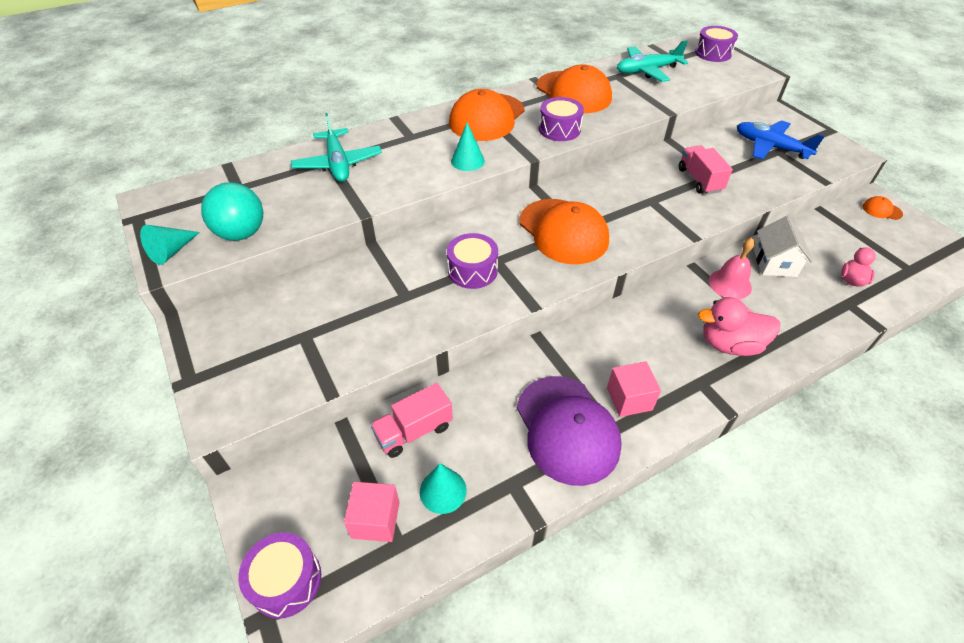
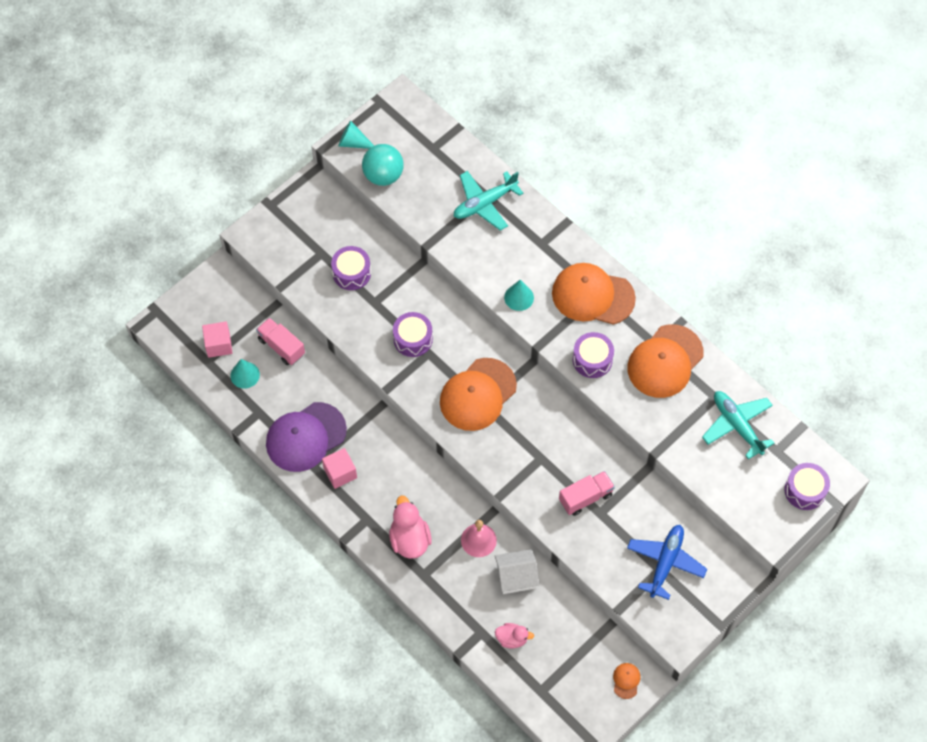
camera: 75 degrees right, 15 degrees up
purple drum [238,532,321,619] -> purple drum moved to [331,246,371,290]

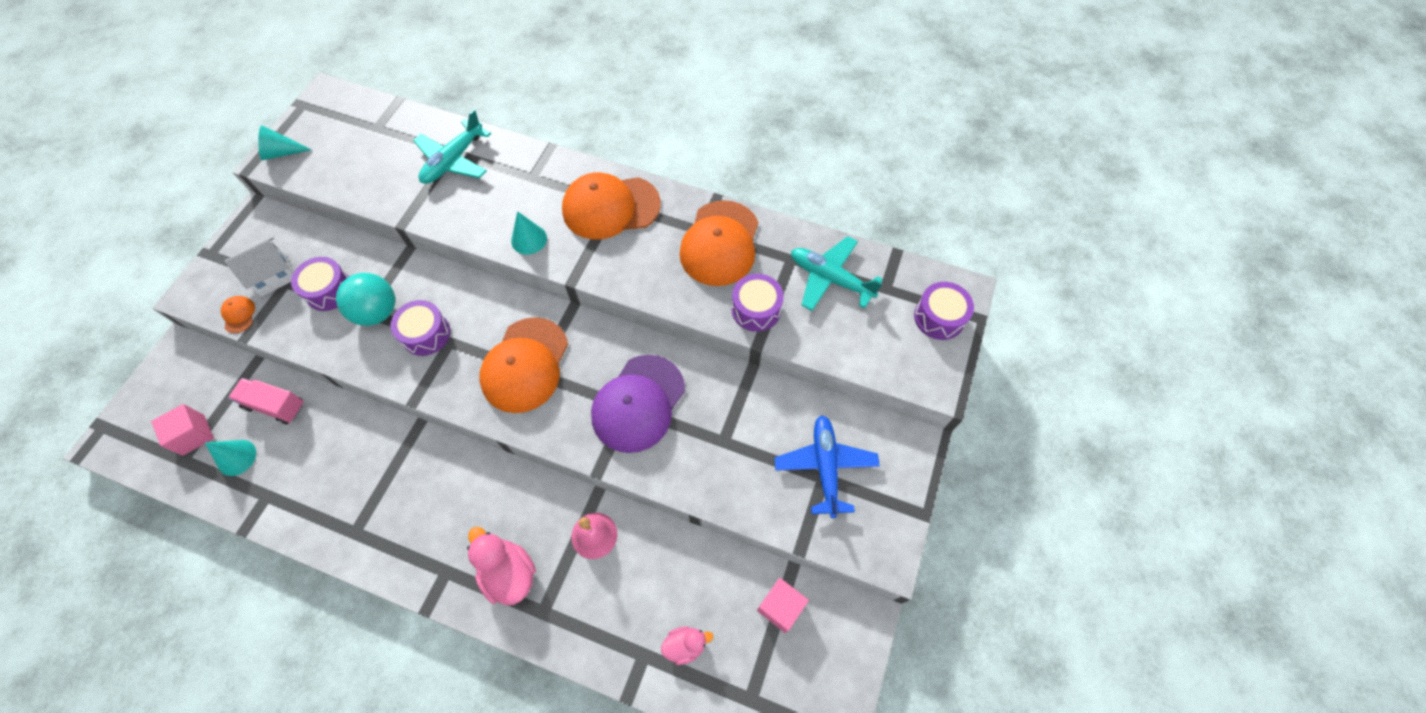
camera: 25 degrees left, 0 degrees up
purple cap [266,402,347,472] -> purple cap moved to [591,355,685,453]
pink cube [322,448,357,489] -> pink cube moved to [757,578,809,633]
turquoise ball [362,144,404,186] -> turquoise ball moved to [336,273,395,326]
white house [495,549,539,594] -> white house moved to [225,237,294,297]
pink truck [559,471,615,516] -> none
purple drum [573,332,614,378] -> purple drum moved to [731,274,784,332]
orange cap [613,663,641,699] -> orange cap moved to [221,296,255,333]

